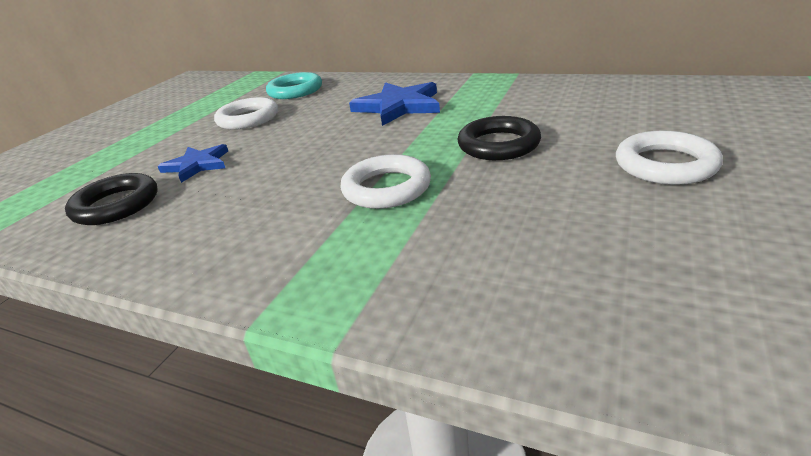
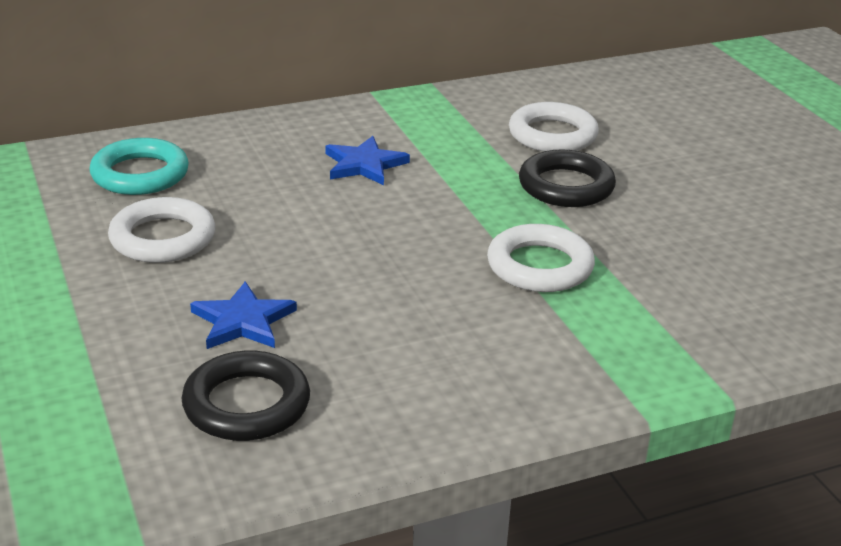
camera: 50 degrees left, 0 degrees up
blue star [349,82,440,126] -> blue star [325,136,410,185], size x0.64
white ring [616,130,723,185] -> white ring moved to [509,102,599,152]

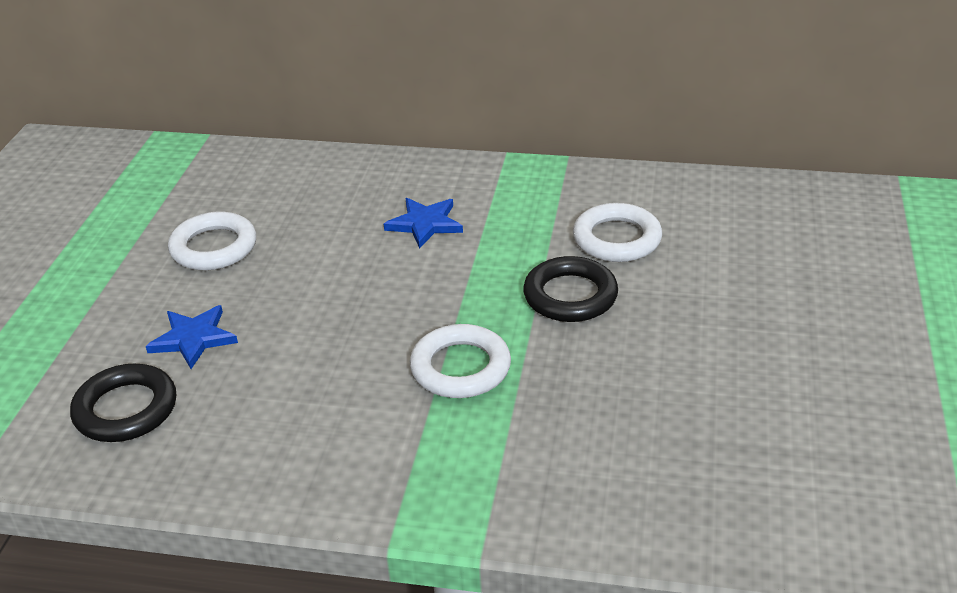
camera: 35 degrees right, 5 degrees up
turquoise ring [89,138,189,195] -> none

